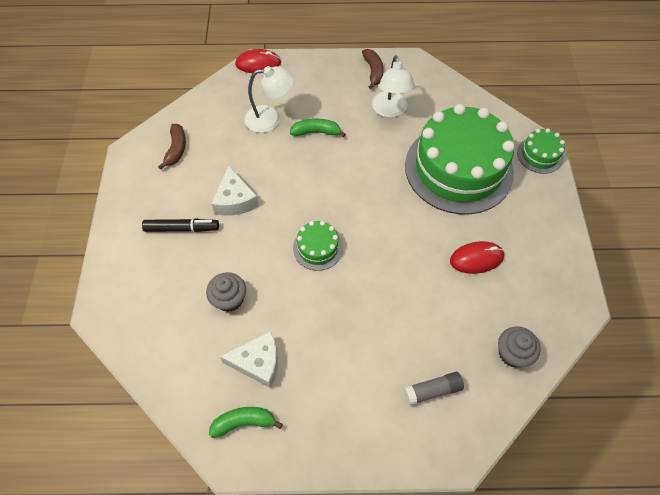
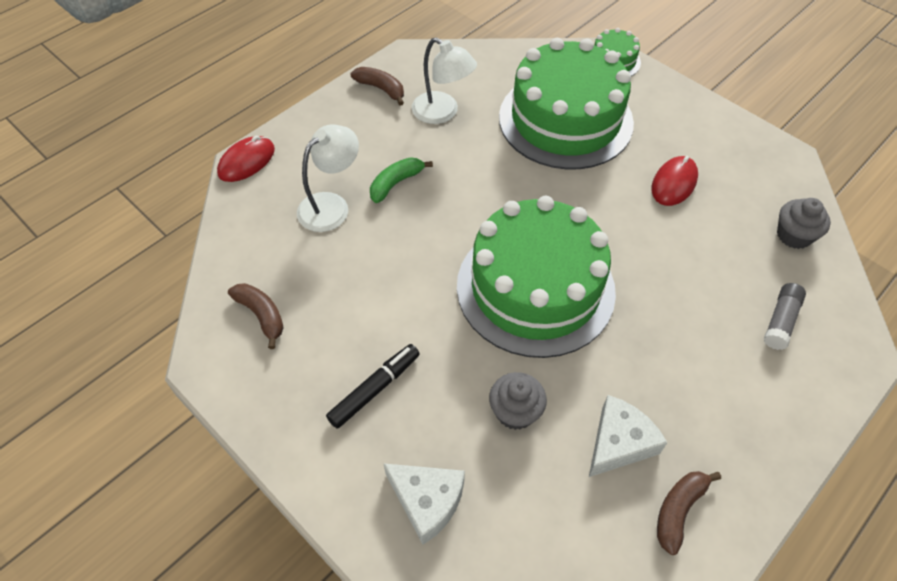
camera: 45 degrees left, 5 degrees down
green banana [209,407,283,438] -> brown banana [657,471,721,555]
white cheese [211,166,259,216] -> white cheese moved to [383,463,465,545]
green cake [293,221,343,271] -> green cake [457,196,616,358], size x2.33

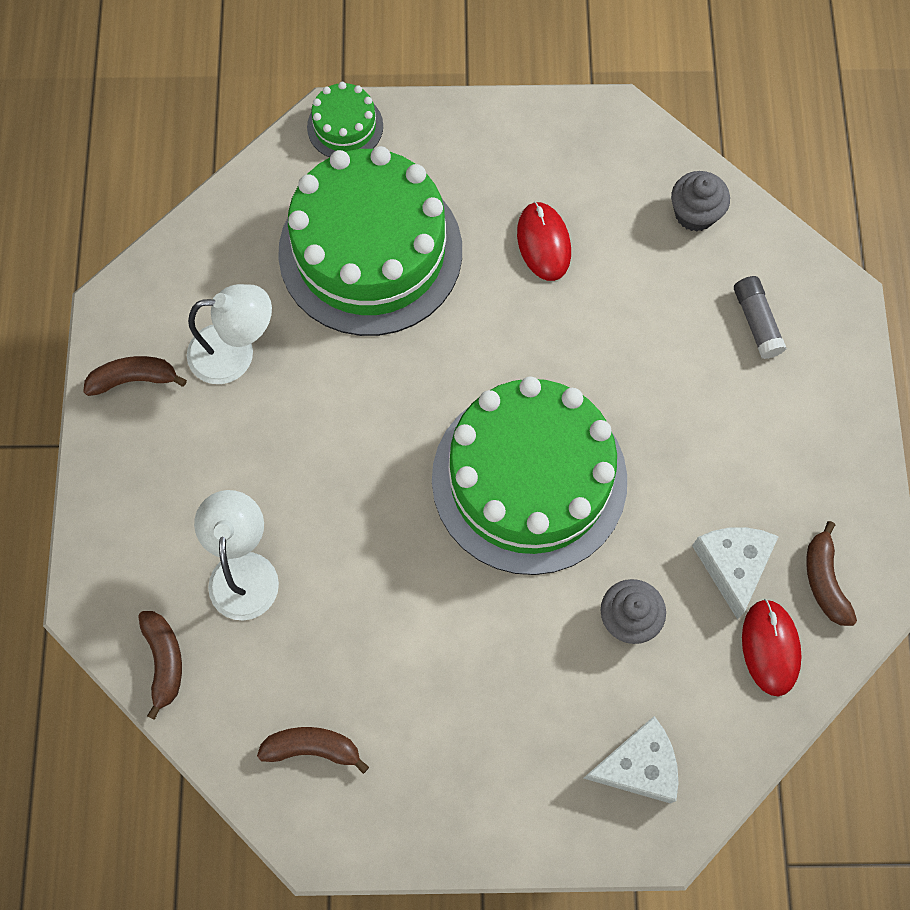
camera: 45 degrees left, 15 degrees up
red mouse [217,136,275,182] -> red mouse moved to [742,599,802,696]
black marker [326,344,420,429] -> none
green banana [370,157,433,203] -> none
none -> brown banana [138,611,182,720]

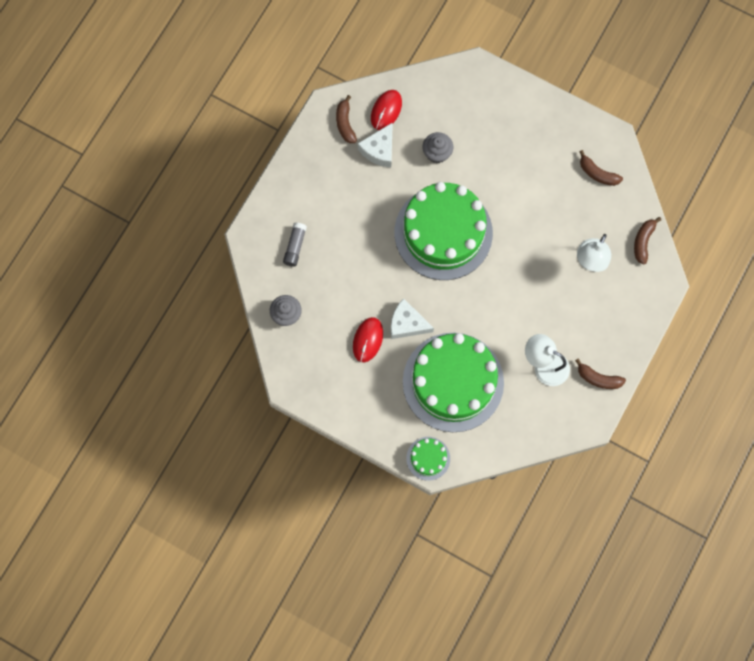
camera: 150 degrees left, 5 degrees up
white cheese [584,716,679,804] -> white cheese moved to [390,298,434,339]
brown banana [806,521,857,626] -> brown banana turned 150 degrees clockwise [336,95,357,143]

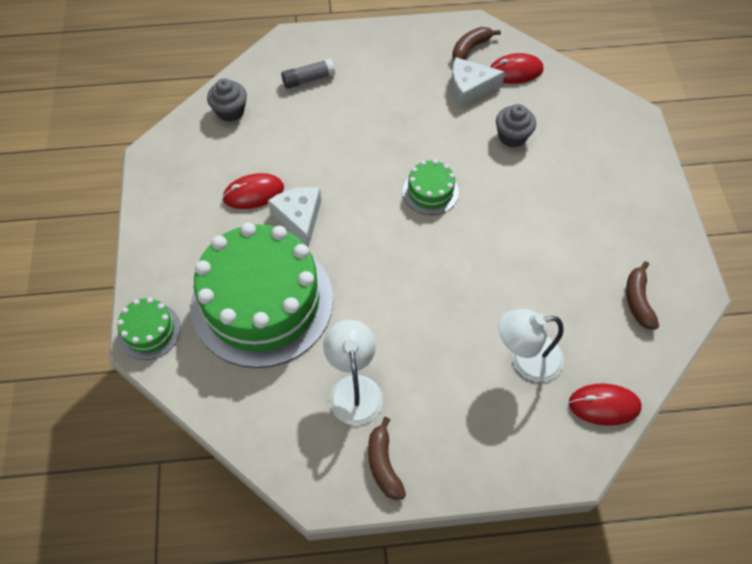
camera: 55 degrees right, 15 degrees down
green cake [395,182,493,280] -> green cake [403,159,459,215], size x0.43
brown banana [634,217,661,265] -> red mouse [569,383,642,426]

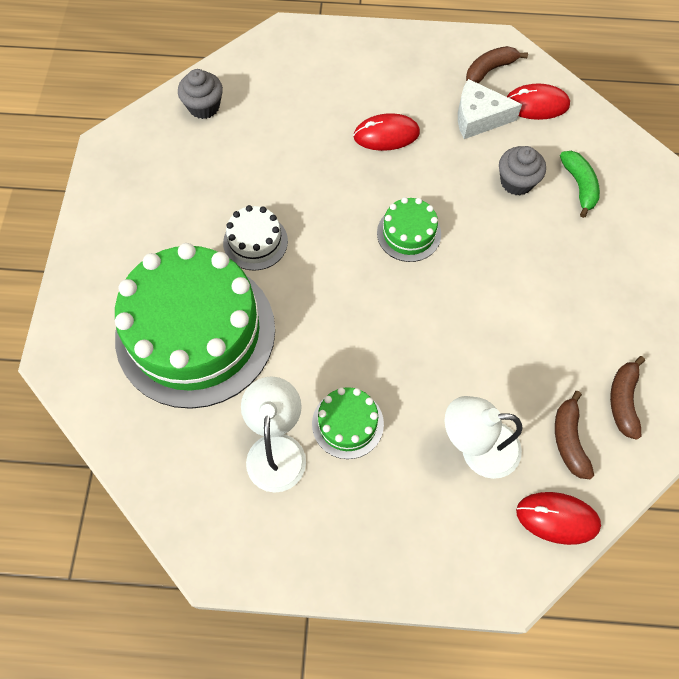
camera: 10 degrees right, 5 degrees up
green cake [117,298,181,360] -> green cake moved to [312,387,384,459]
red mouse [222,173,284,209] -> red mouse moved to [353,113,420,151]
white cheese [268,187,321,248] -> white cake [223,205,288,271]
grey glue stick [281,58,335,89] -> none
brown banana [368,417,406,500] -> brown banana moved to [555,391,594,479]
none -> green banana [560,151,600,218]

